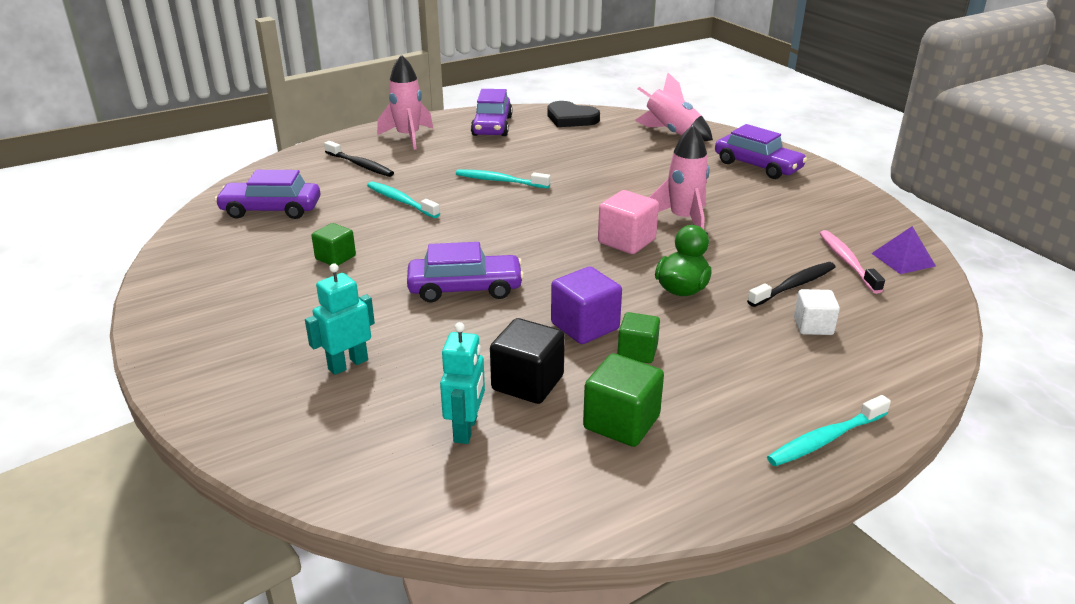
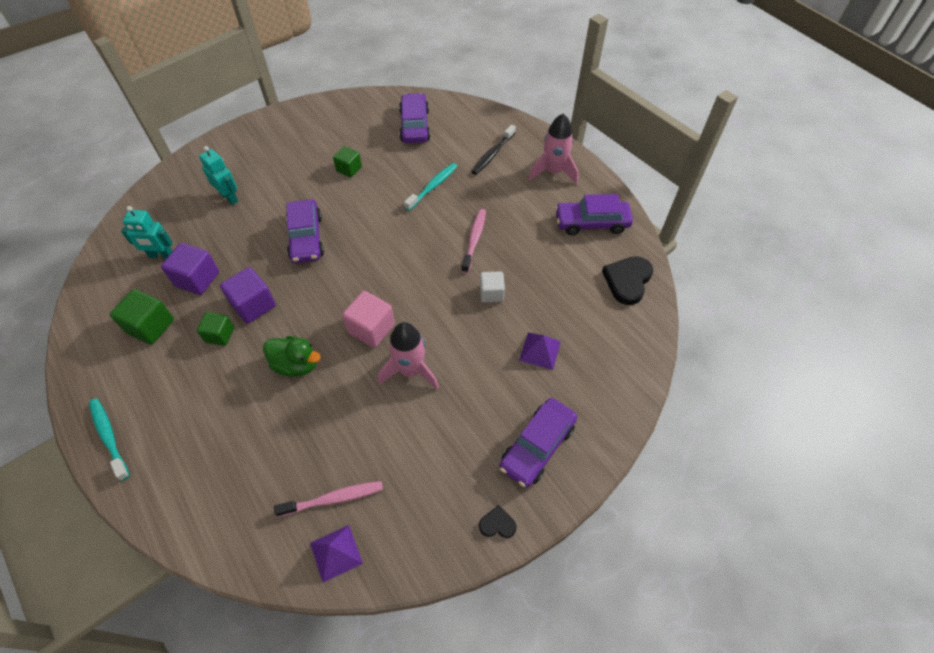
camera: 85 degrees right, 25 degrees up
turquoise toothbrush [456,169,550,188] -> pink toothbrush [461,209,486,273]
black cube [490,318,565,404] -> purple cube [161,243,219,295]
pink rocket [635,73,713,141] -> none
black toothbrush [747,262,836,307] -> none
white cube [794,289,840,335] -> white cube moved to [480,271,505,302]
none -> black heart [479,505,517,538]
none -> purple pyramid [519,333,561,370]

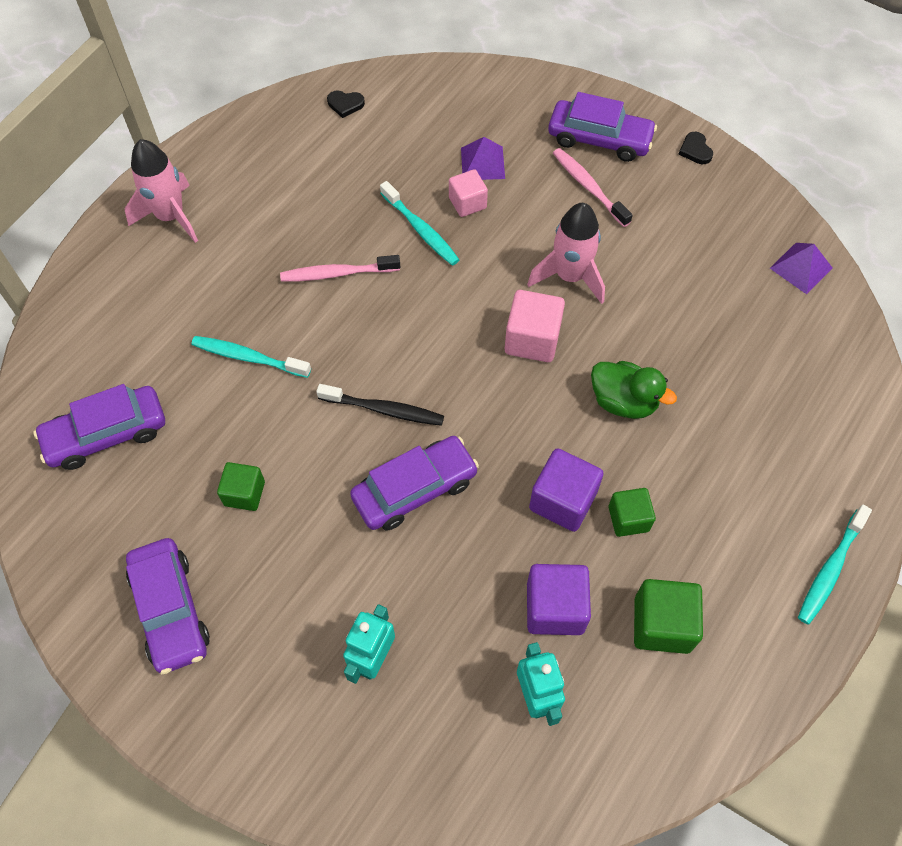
camera: 110 degrees left, 5 degrees up
green duck [263,336,321,377] -> green duck turned 120 degrees clockwise [591,361,677,419]
pink toothbrush [274,481,383,517] -> pink toothbrush moved to [553,148,633,227]
black toothbrush [471,125,516,175] -> black toothbrush moved to [316,384,444,426]
white cube [480,271,505,302] -> turquoise toothbrush [380,181,460,266]
purple car [555,194,633,235] -> purple car moved to [126,538,210,674]
black heart [602,256,653,305] -> black heart [327,91,365,118], size x0.52
none -> pink cube [449,169,488,217]

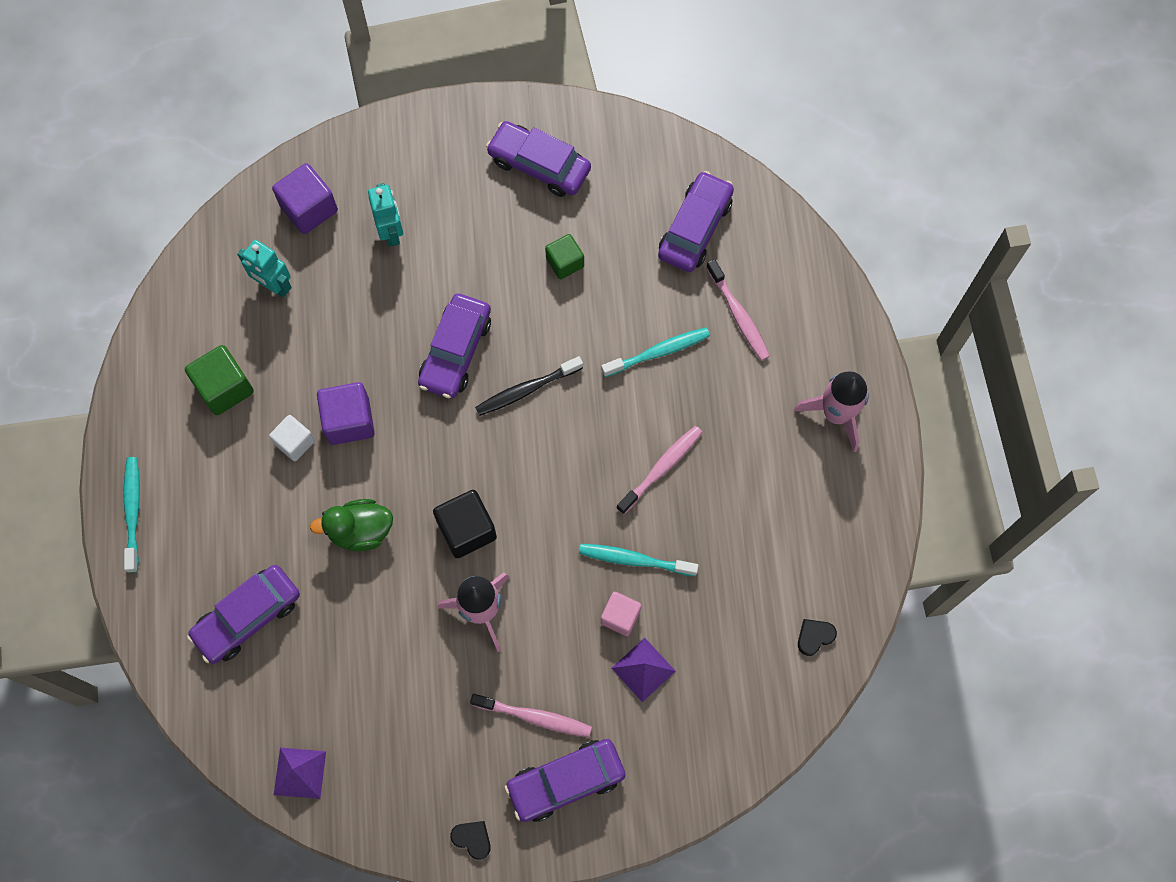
camera: 140 degrees right, 10 degrees up
pink cube [505,290,565,362] -> black cube [433,490,497,558]
purple cube [527,564,591,635] -> purple cube moved to [272,163,338,234]
green cube [609,488,656,537] -> white cube [269,415,315,461]
none -> purple car [187,565,300,664]
none -> pink toothbrush [706,259,770,361]

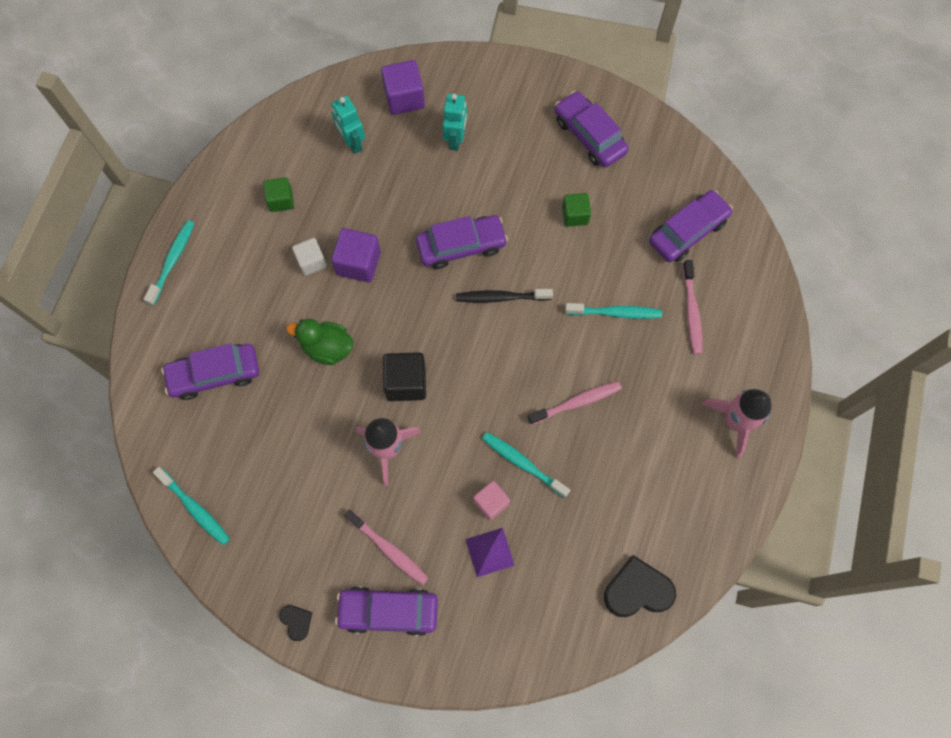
camera: 25 degrees right, 0 degrees up
green cube [185,345,254,415] -> green cube [263,177,294,212], size x0.66
purple pyramid [274,748,326,799] -> turquoise toothbrush [153,467,230,545]
purple car [418,294,491,399] -> purple car turned 150 degrees counterclockwise [416,215,508,269]
black heart [798,619,837,656] -> black heart [604,555,676,617], size x1.93

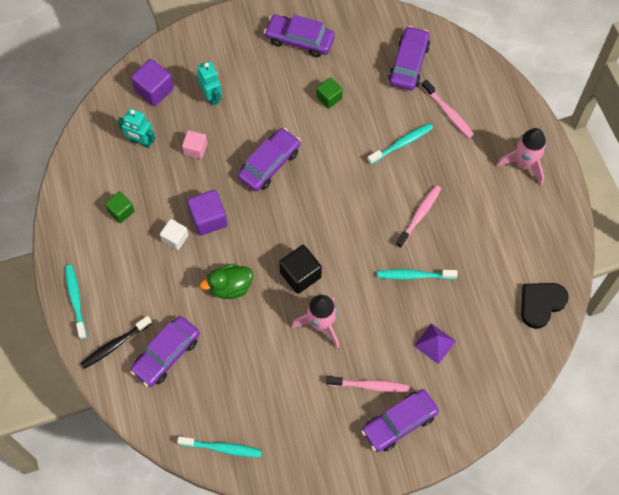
camera: 35 degrees left, 5 degrees down
black heart [279,605,312,641] -> none
black toothbrush [456,289,553,303] -> black toothbrush moved to [80,316,152,369]
pink cube [473,481,510,520] -> pink cube moved to [182,130,207,159]

